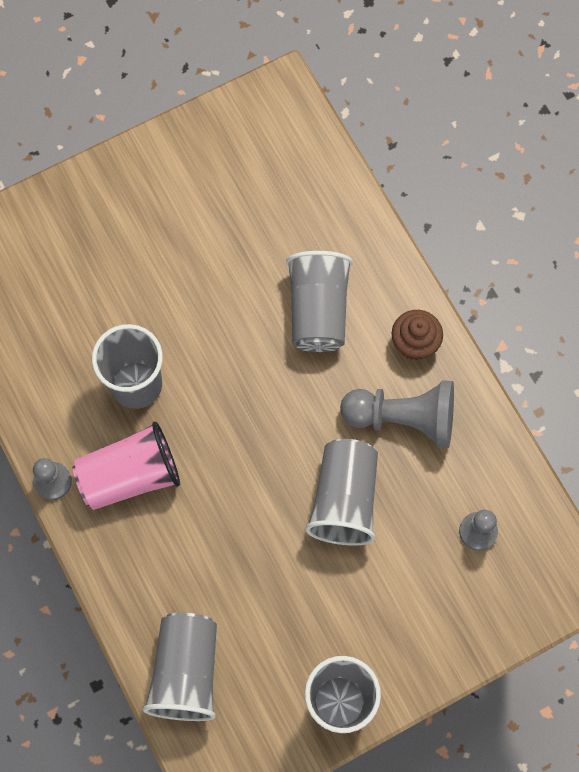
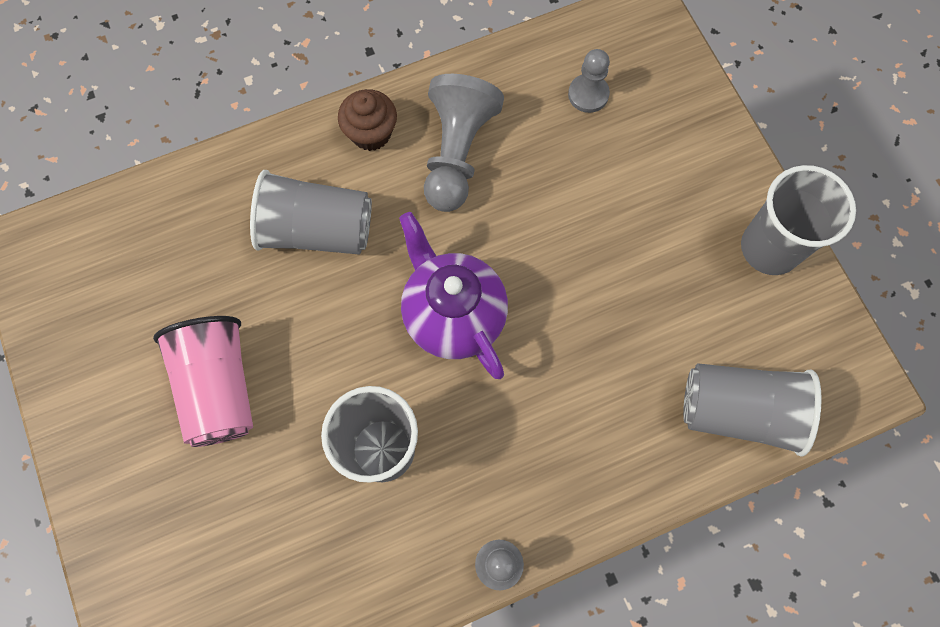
camera: 85 degrees left, 0 degrees up
pink cup [72,421,180,510] -> pink cup moved to [153,316,253,447]
grey cup [305,439,378,545] -> none
none -> purple teapot [399,212,508,379]

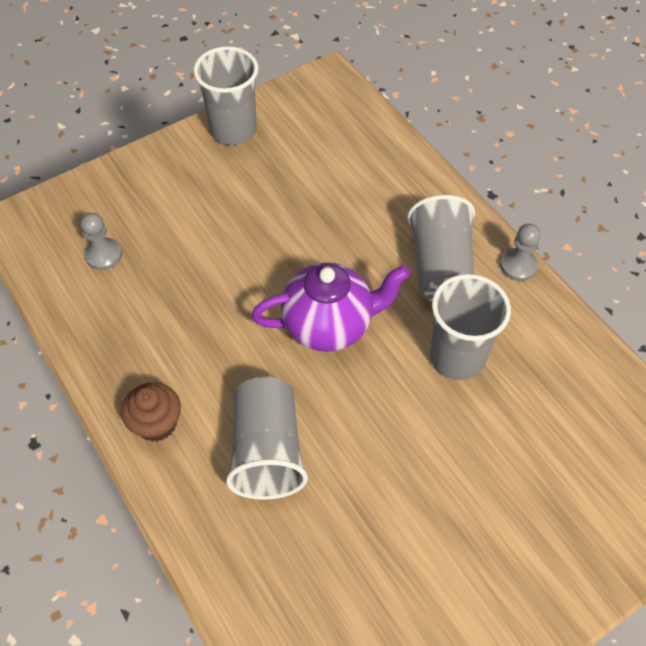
camera: 100 degrees left, 15 degrees down
pink cup [153,316,253,447] -> none
purple teapot [399,212,508,379] -> purple teapot turned 150 degrees counterclockwise [251,262,410,352]
grey pawn [424,74,504,212] -> none
grey cup [683,363,822,457] -> grey cup moved to [407,195,475,301]

